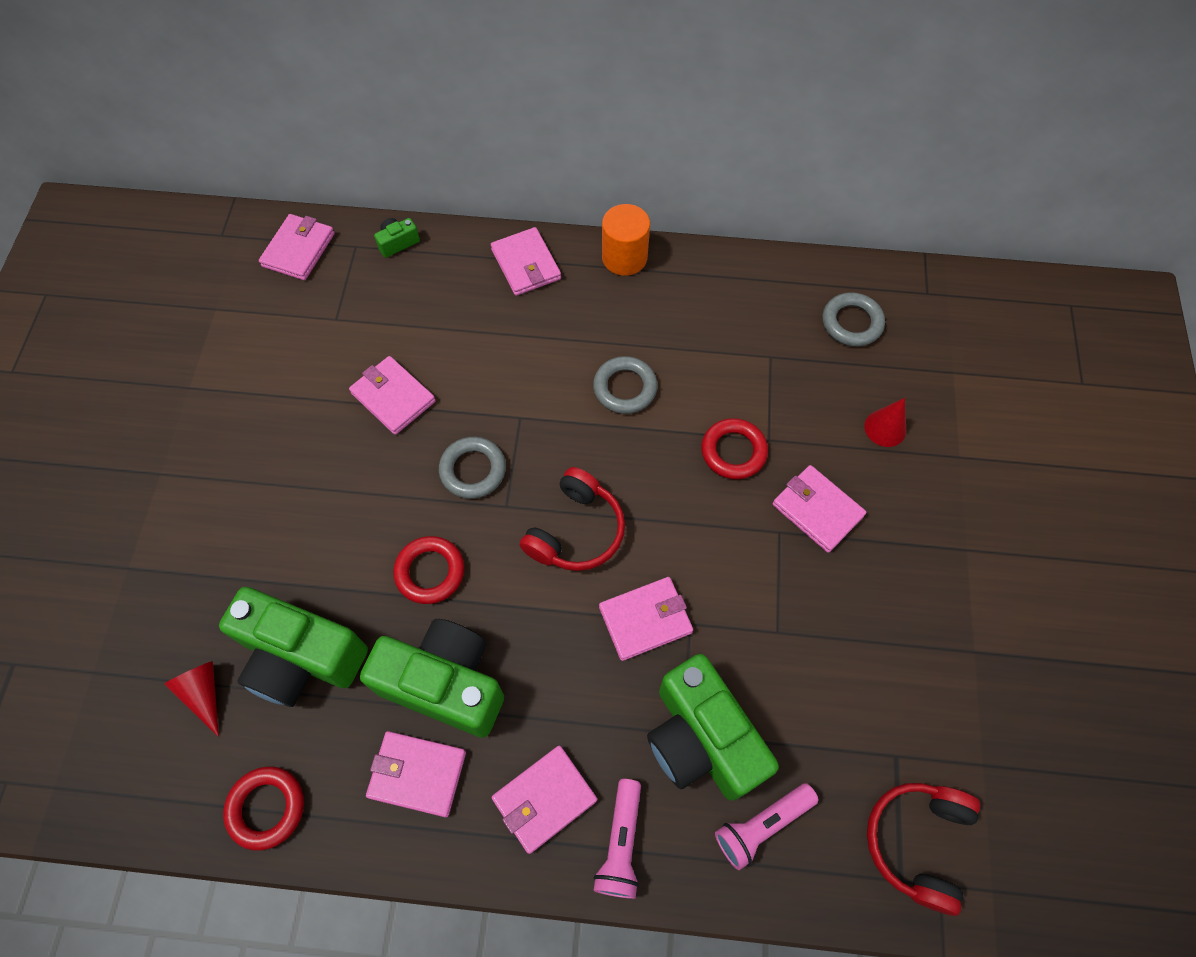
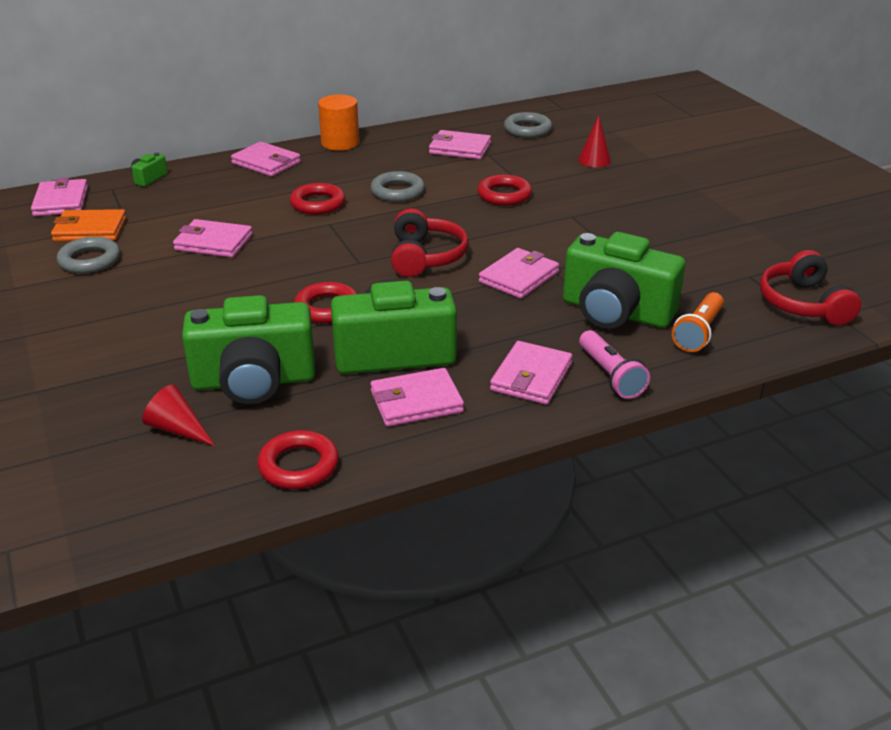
camera: 30 degrees left, 30 degrees down
grey ring [439,437,506,499] -> grey ring moved to [57,237,120,274]
pink flashlight [715,783,818,870] -> orange flashlight [672,292,724,352]
pink wallet [772,465,866,553] -> pink wallet moved to [429,130,491,159]
none -> orange wallet [51,209,126,241]
none -> red ring [290,183,345,215]

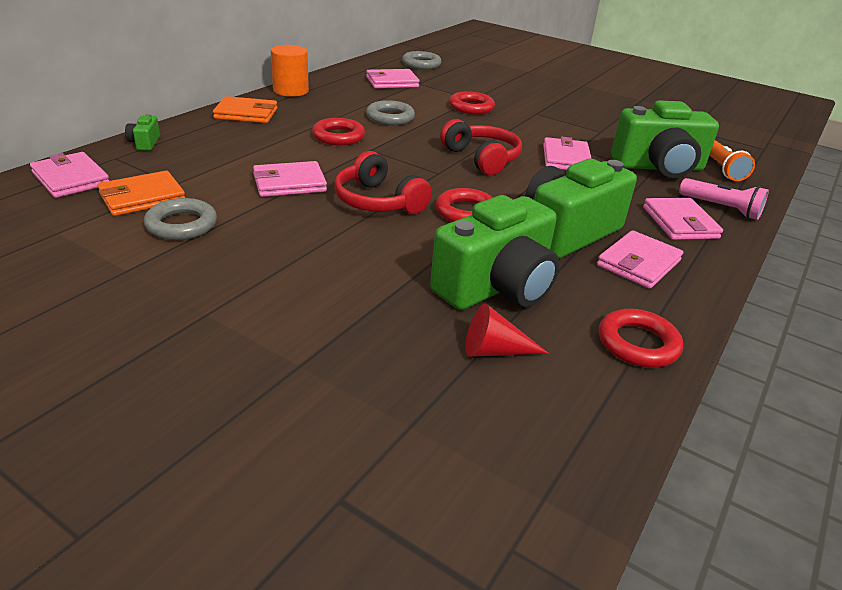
camera: 35 degrees left, 0 degrees up
pink wallet [231,142,301,177] -> orange wallet [213,96,277,123]
red cone [578,115,611,168] -> none
red headphones [760,250,861,325] -> red headphones moved to [334,151,432,214]

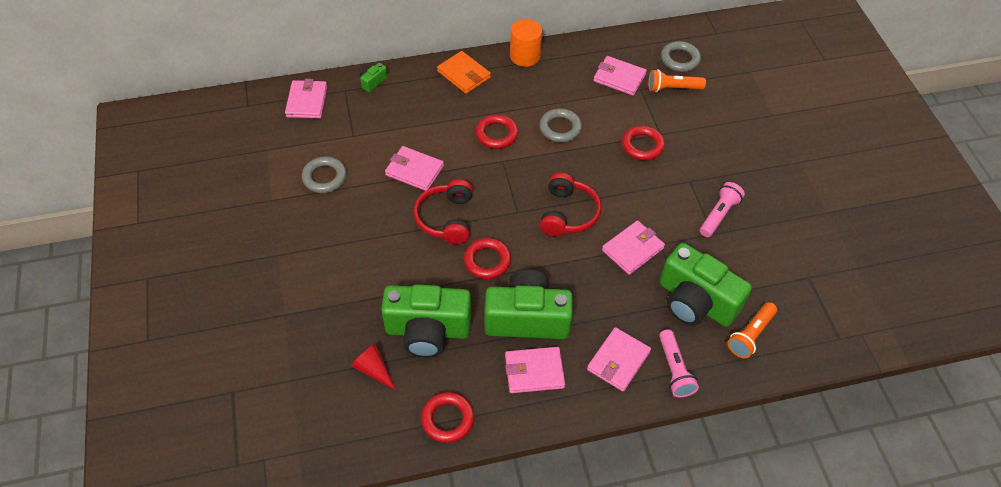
camera: 45 degrees right, 20 degrees up
orange wallet [97,171,185,216] -> none
none -> orange flashlight [648,69,706,92]
none -> pink flashlight [700,182,745,237]

